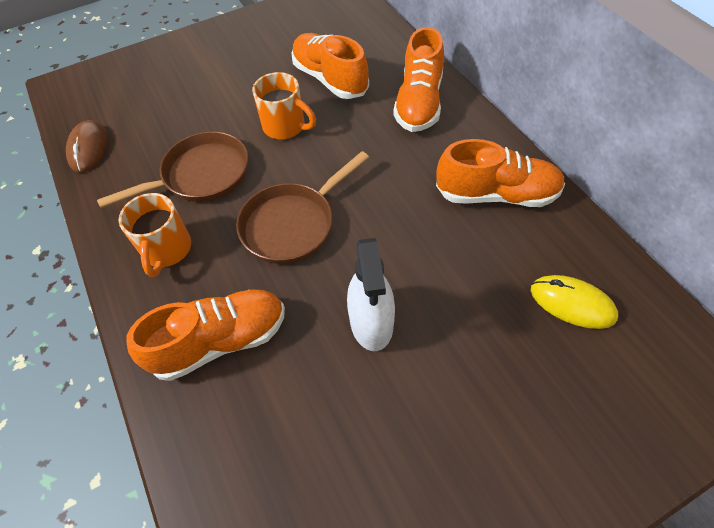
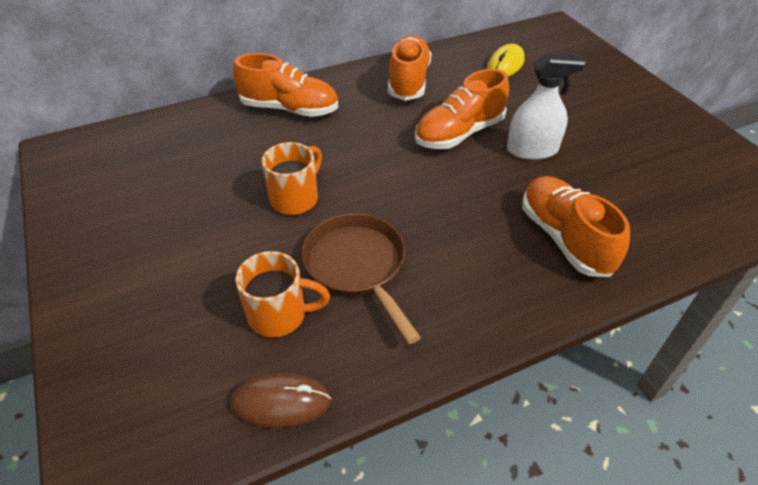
camera: 90 degrees left, 10 degrees down
orange mug [119,193,191,277] -> orange mug moved to [235,251,330,338]
brown pan [236,151,369,264] -> none
orange shoe [292,33,369,99] -> orange shoe moved to [415,69,509,149]

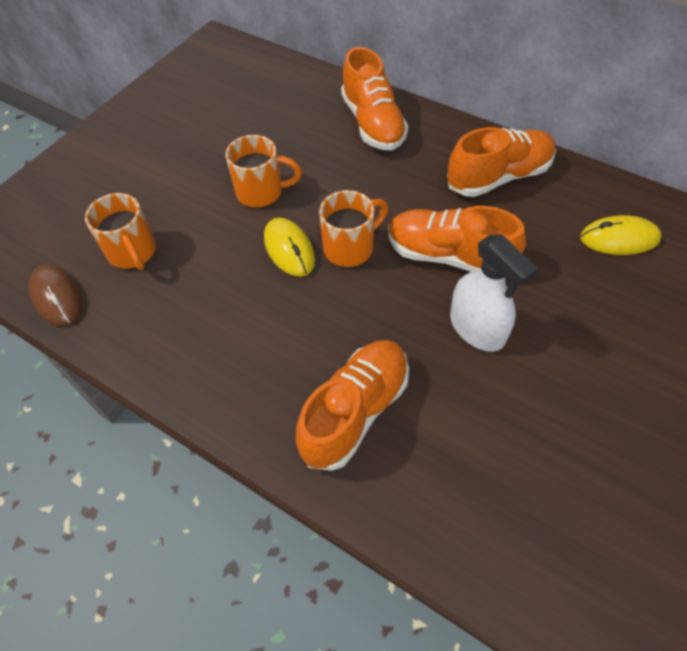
camera: 60 degrees right, 10 degrees up
brown pan [301,213,421,344] -> none
none -> yellow mouse [264,218,315,277]
none -> orange mug [319,190,388,267]

